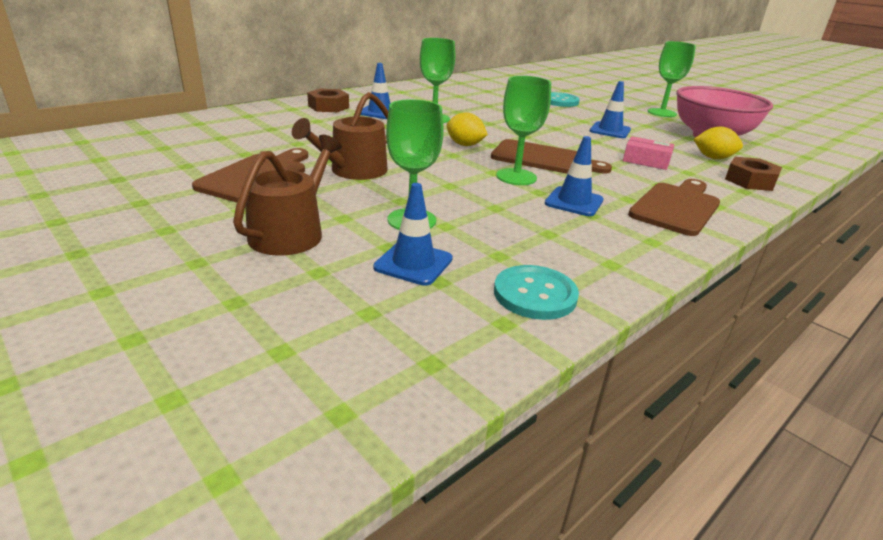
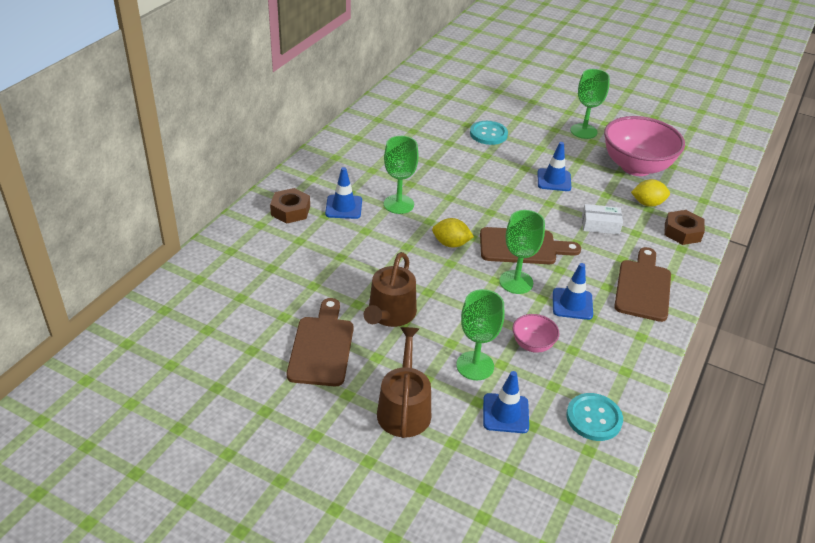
camera: 20 degrees left, 10 degrees up
pink box [623,136,675,170] -> white box [582,204,623,235]
none -> pink bowl [513,314,559,353]

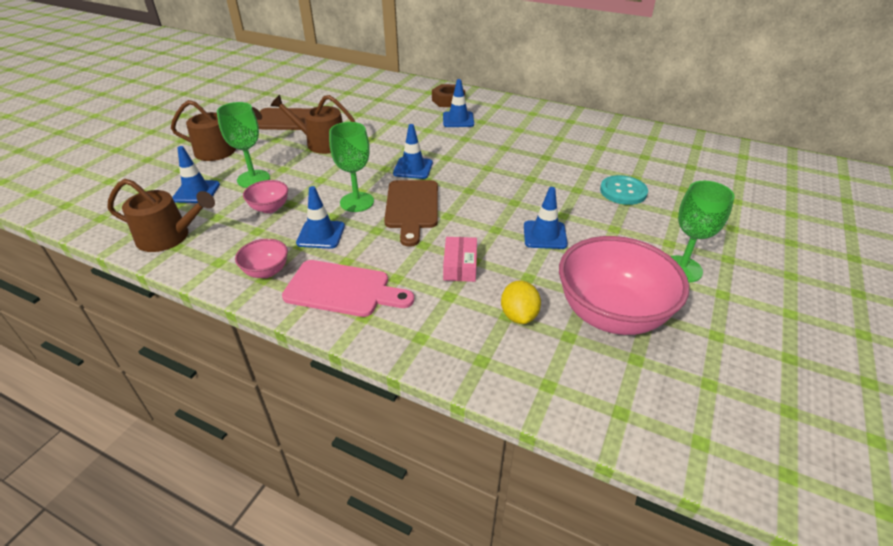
camera: 90 degrees right, 0 degrees up
green goblet [384,136,419,214] -> none
yellow lemon [432,218,474,248] -> blue traffic cone [393,124,433,179]
turquoise button [566,393,623,441] -> brown watering can [107,179,215,252]
white box [582,204,623,235] -> pink box [443,237,477,282]
brown cutting board [614,247,671,322] -> pink cutting board [282,260,414,317]
brown nut [664,210,705,245] -> none
none -> pink bowl [235,239,288,278]

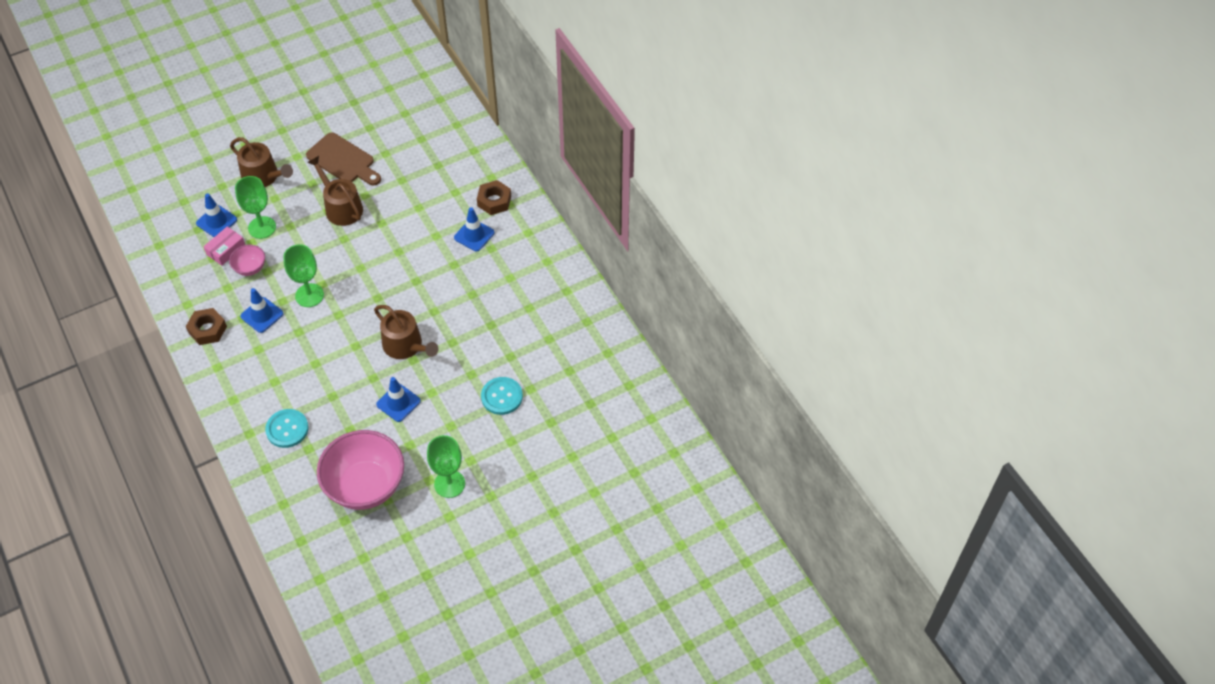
camera: 35 degrees right, 15 degrees up
brown watering can [107,179,215,252] -> brown watering can moved to [374,305,438,359]
pink bowl [235,239,288,278] -> brown nut [186,308,227,345]
pink cutting board [282,260,414,317] -> none
brown cutting board [384,180,438,247] -> none
blue traffic cone [393,124,433,179] -> none
pink box [443,237,477,282] -> pink box moved to [203,226,245,266]
yellow lemon [501,280,541,324] -> none
none -> turquoise button [265,409,309,448]

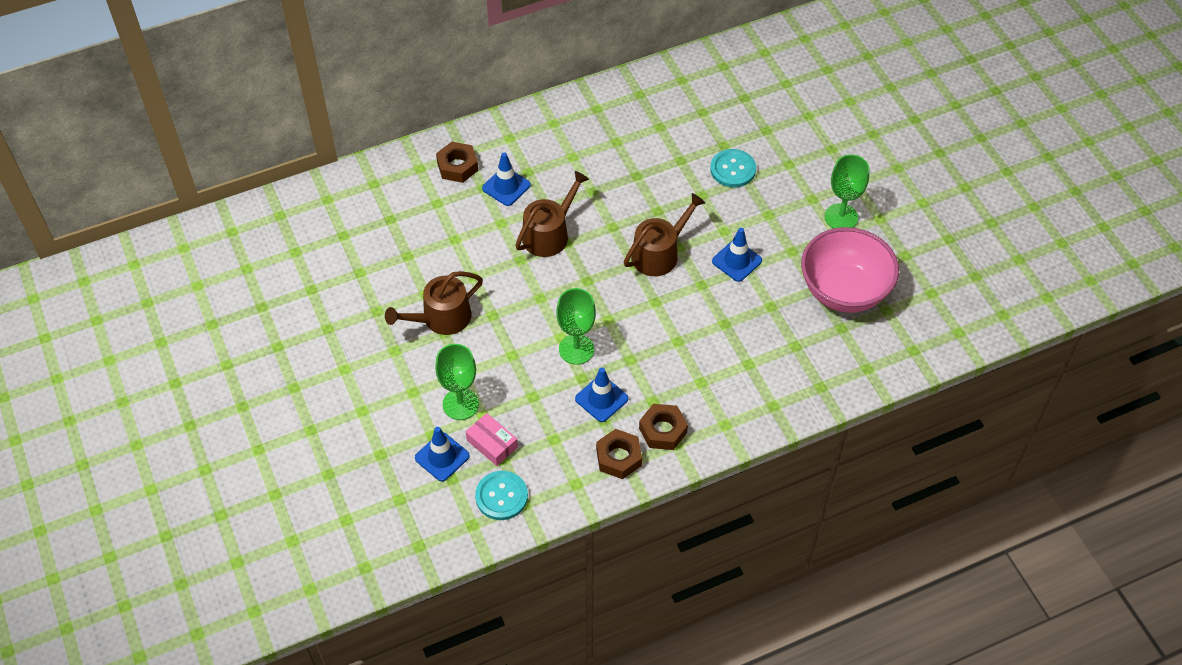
camera: 85 degrees left, 0 degrees up
pink bowl [229,245,265,276] -> none
brown watering can [230,137,293,187] -> brown watering can moved to [515,171,589,257]
turquoise button [265,409,309,448] -> turquoise button moved to [475,471,528,520]
brown cutting board [306,132,381,185] -> none
none -> brown nut [639,404,688,450]

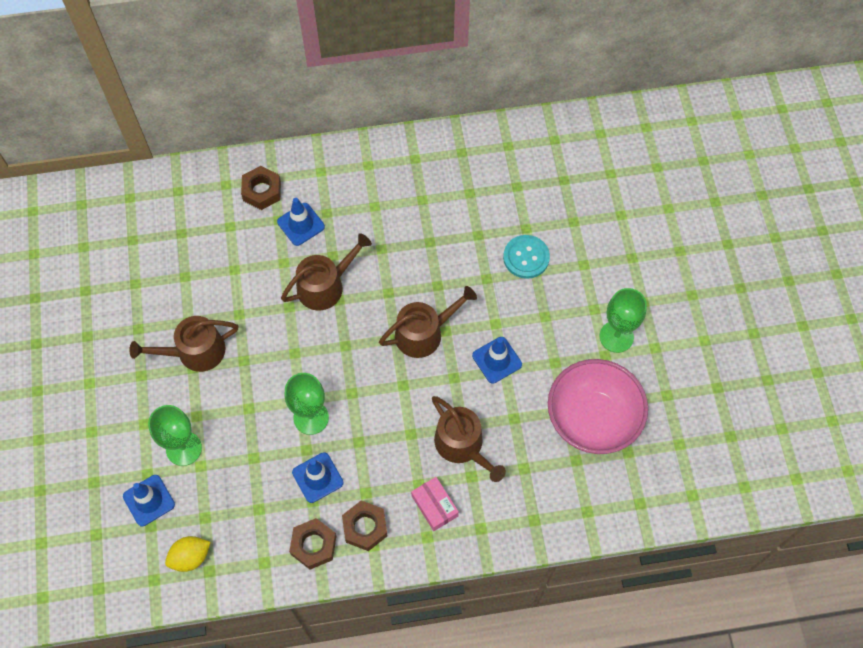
camera: 15 degrees right, 10 degrees up
pink box [466,413,518,466] -> pink box moved to [411,477,459,531]
turquoise button [475,471,528,520] -> yellow lemon [165,536,211,572]
none -> brown watering can [432,396,506,482]

